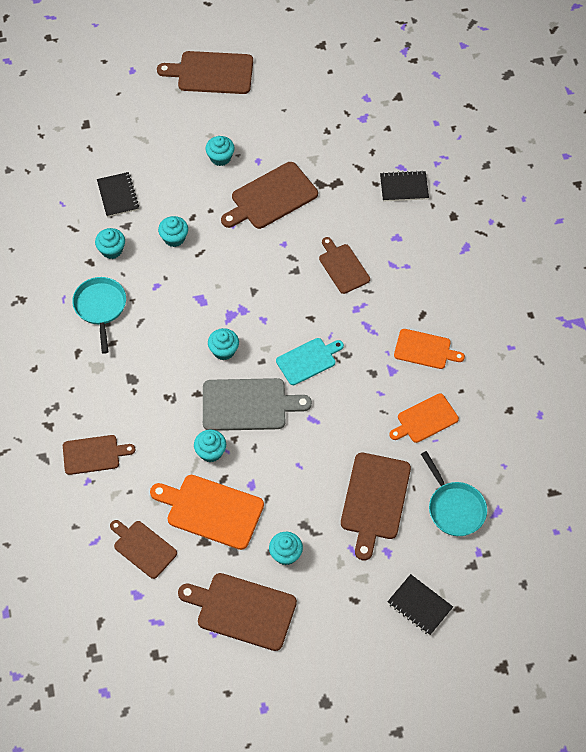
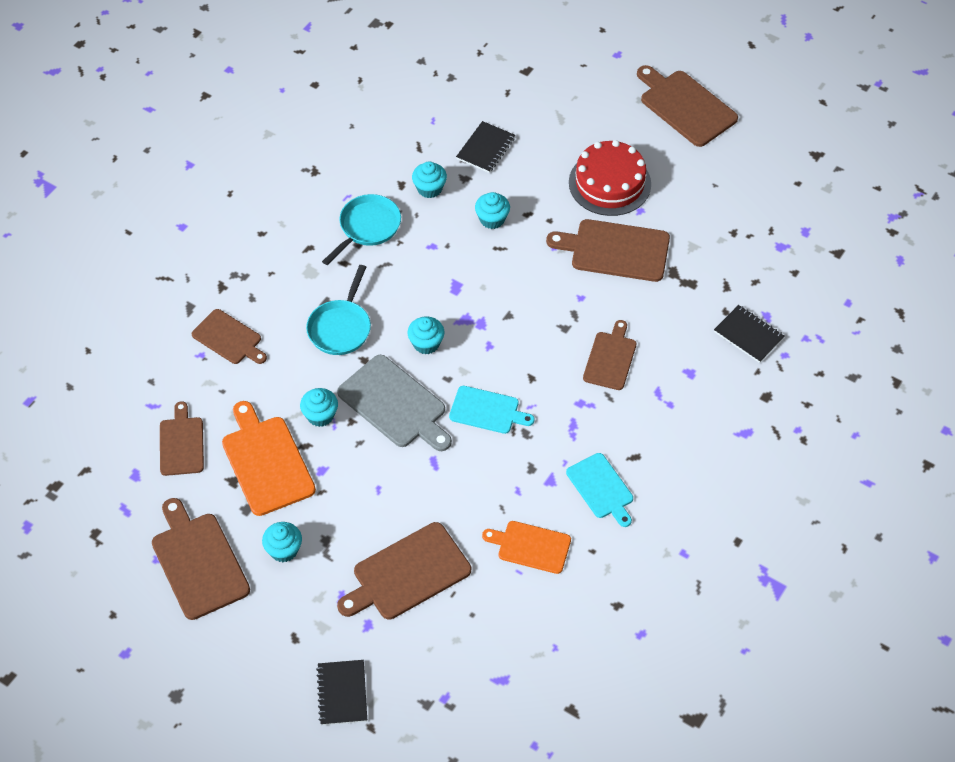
camera: 45 degrees right, 5 degrees down
turquoise cupcake [205,136,235,166] -> red cake [569,140,651,216]
orange cutting board [394,329,465,369] -> turquoise cutting board [566,453,633,527]
turquoise pan [421,451,487,536] -> turquoise pan moved to [306,265,371,355]

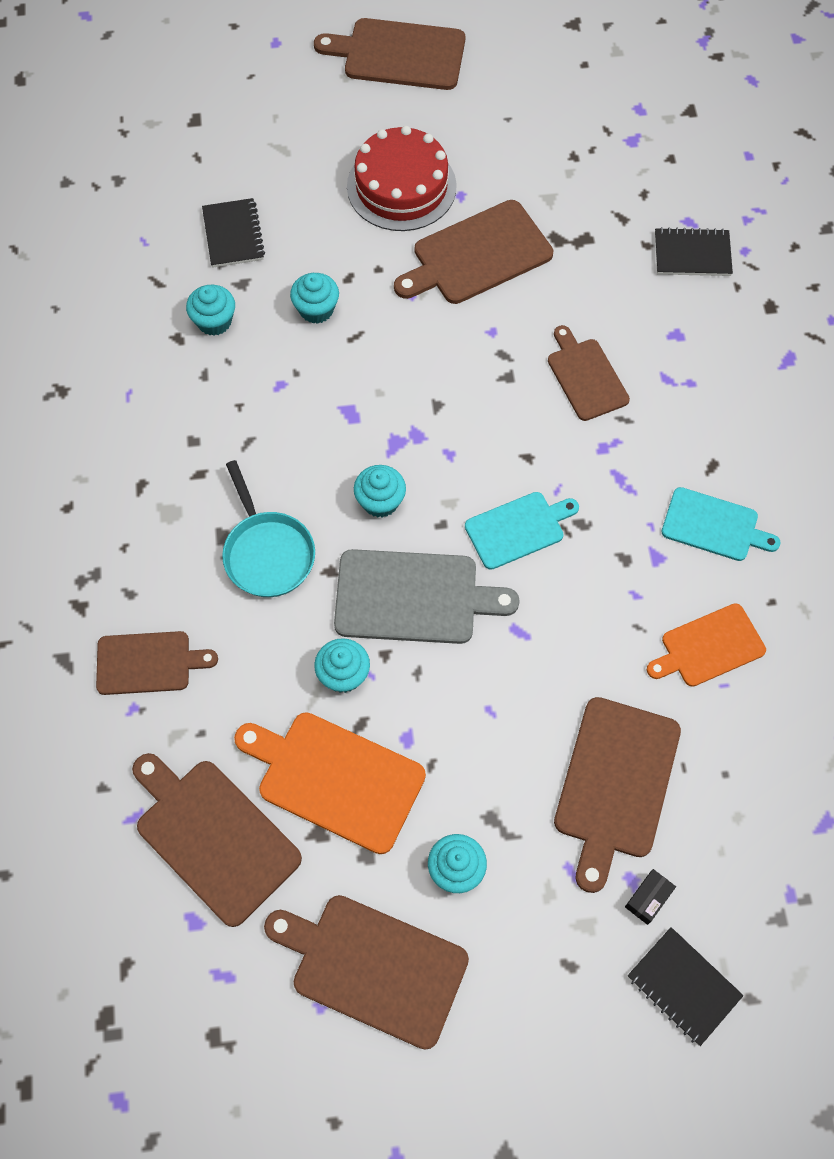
camera: 40 degrees left, 10 degrees up
brown cutting board [160,401,204,476] -> brown cutting board [132,753,302,927], size x1.55
turquoise pan [322,194,401,265] -> none
none -> black box [625,869,676,925]

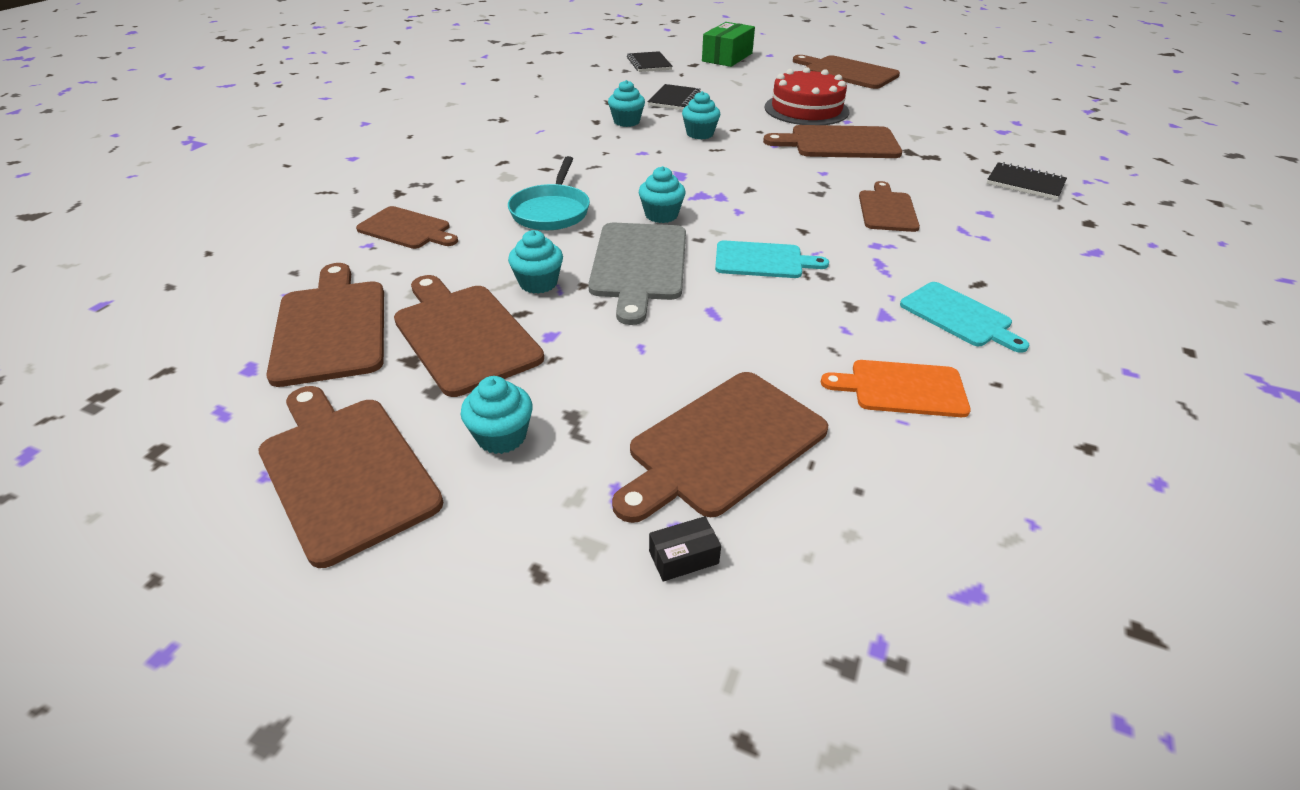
camera: 30 degrees right, 25 degrees down
orange cutting board [234,712,426,854] -> brown cutting board [394,275,544,397]
grey cutting board [334,549,519,644] -> grey cutting board turned 60 degrees clockwise [588,223,686,325]
black notebook [628,927,744,1046] -> black notebook moved to [627,51,672,72]
none -> green box [702,22,755,67]

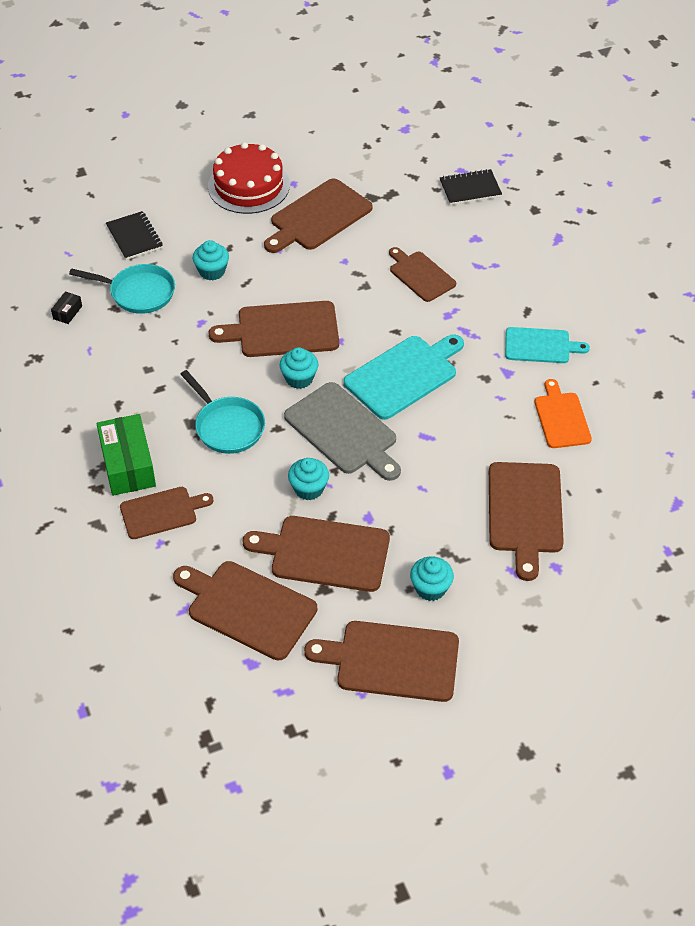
camera: 45 degrees left, 10 degrees up
turquoise cupcake [608,80,645,127] -> turquoise pan [69,264,175,314]
black notebook [627,51,672,72] -> none
black box [649,516,721,582] -> black box moved to [51,291,82,324]
green box [702,22,755,67] -> green box moved to [97,414,156,496]
turquoise cutting board [715,240,829,278] -> turquoise cutting board [344,334,464,420], size x1.55
brown cutting board [793,55,900,89] -> brown cutting board moved to [208,301,339,357]
orange cutting board [821,360,971,417] -> orange cutting board turned 120 degrees clockwise [535,379,592,448]

